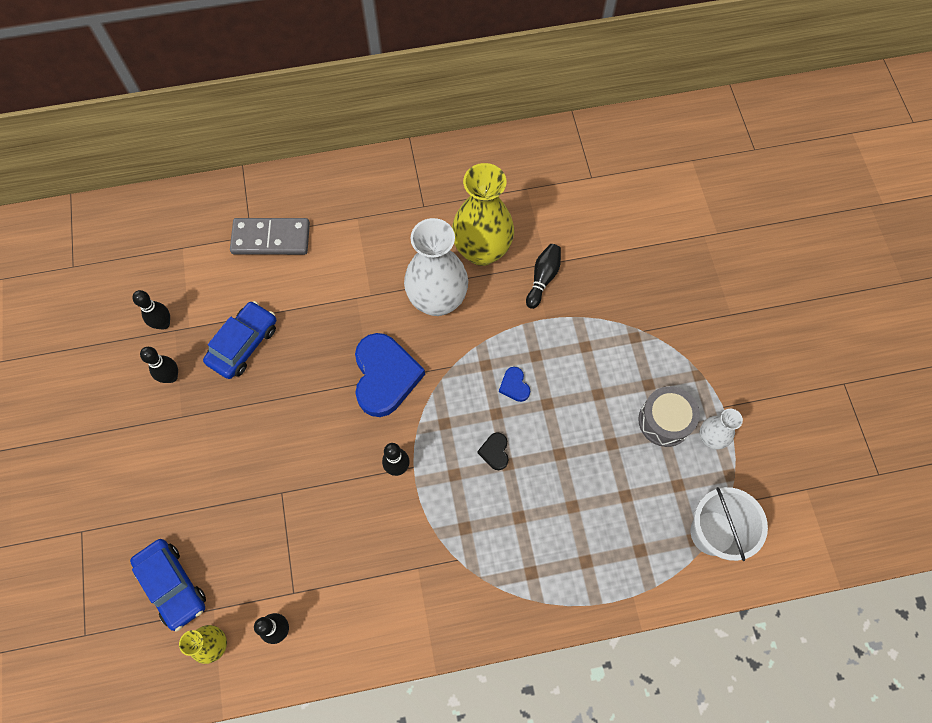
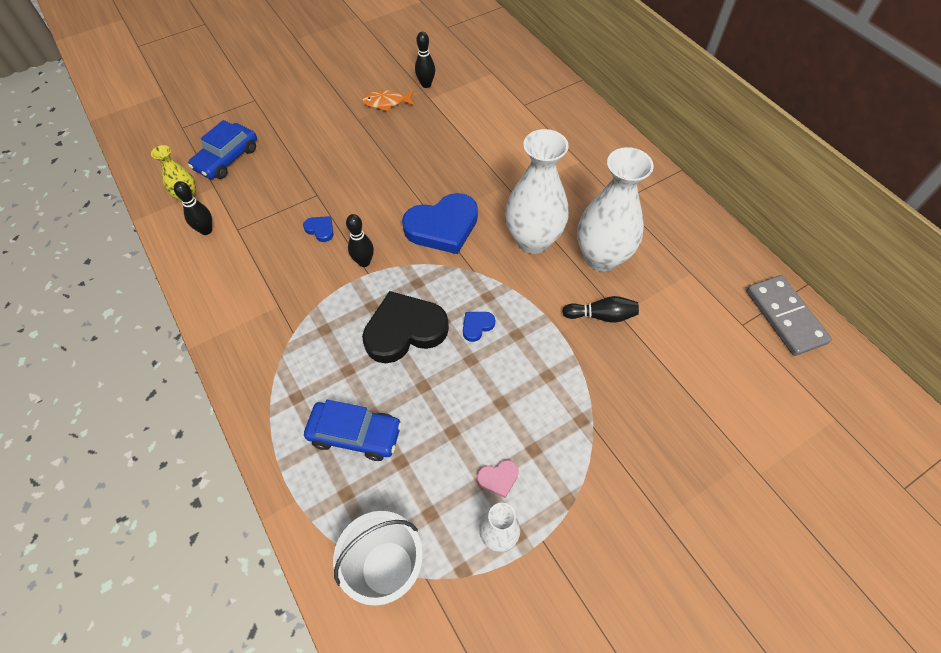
camera: 70 degrees right, 10 degrees down
black bowling pin [140,347,178,383] -> orange fish [362,90,415,111]
blue car [203,301,276,379] -> blue car moved to [304,400,402,461]
grey domino [230,218,310,255] -> grey domino moved to [746,275,832,356]
yellow vase [452,163,514,266] -> white vase [577,147,654,272]
black heart [477,432,508,470] -> black heart [362,291,449,363], size x2.32
grey drum [638,386,700,447] -> pink heart [477,460,519,498]
none -> blue heart [303,216,334,242]

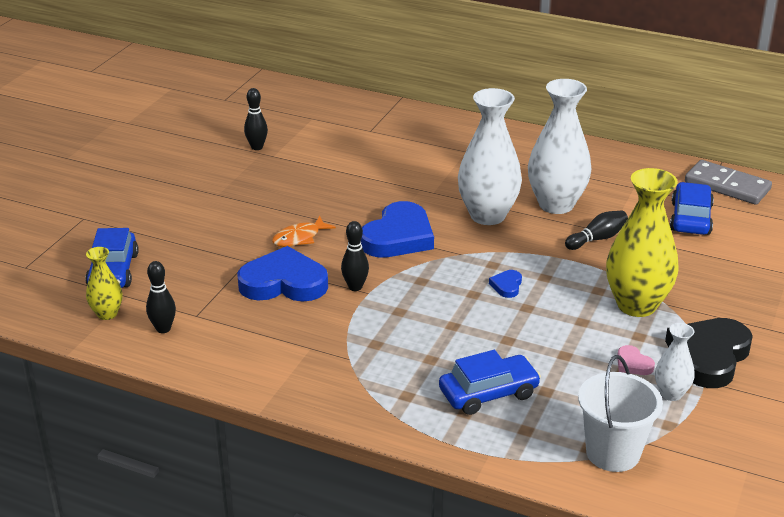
camera: 35 degrees left, 25 degrees down
blue heart [303,216,334,242] -> blue heart [237,246,328,302], size x2.32
orange fish [362,90,415,111] -> orange fish moved to [272,216,336,247]
black heart [362,291,449,363] -> black heart moved to [665,318,753,388]
pink heart [477,460,519,498] -> pink heart turned 105 degrees clockwise [617,345,655,375]
none -> yellow vase [606,168,679,317]
none -> blue car [670,182,714,235]

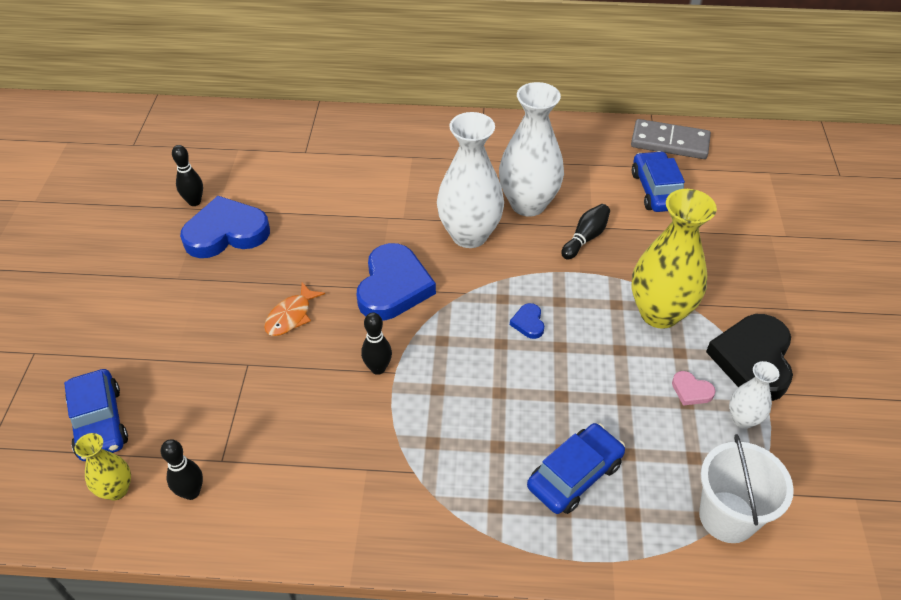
camera: 20 degrees left, 15 degrees up
blue heart [237,246,328,302] -> blue heart moved to [180,196,270,258]

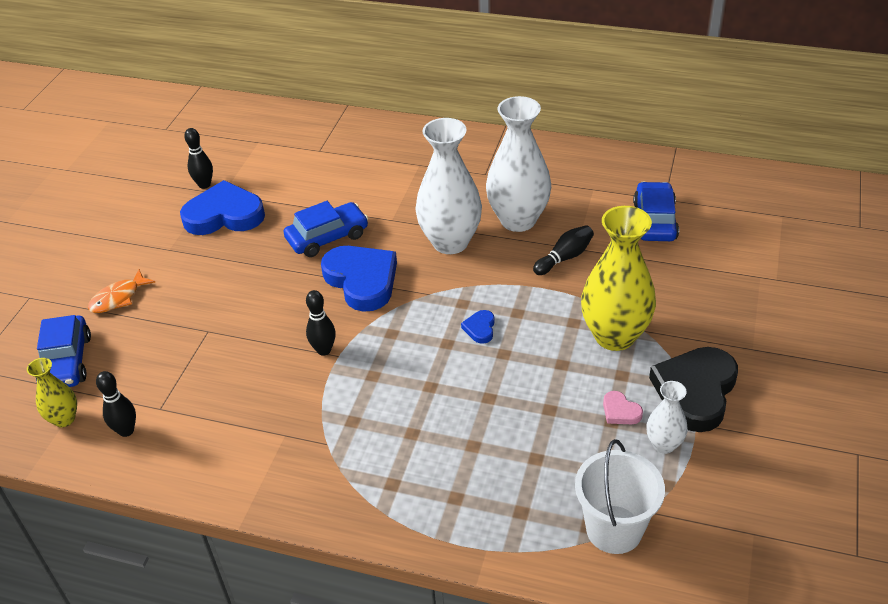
camera: 15 degrees right, 5 degrees down
orange fish [264,282,325,336] -> orange fish moved to [88,269,155,313]
blue heart [356,243,436,321] -> blue heart turned 60 degrees counterclockwise [321,246,397,312]
blue car [527,423,625,514] -> blue car moved to [284,201,368,257]
grey domino [631,119,711,159] -> none

